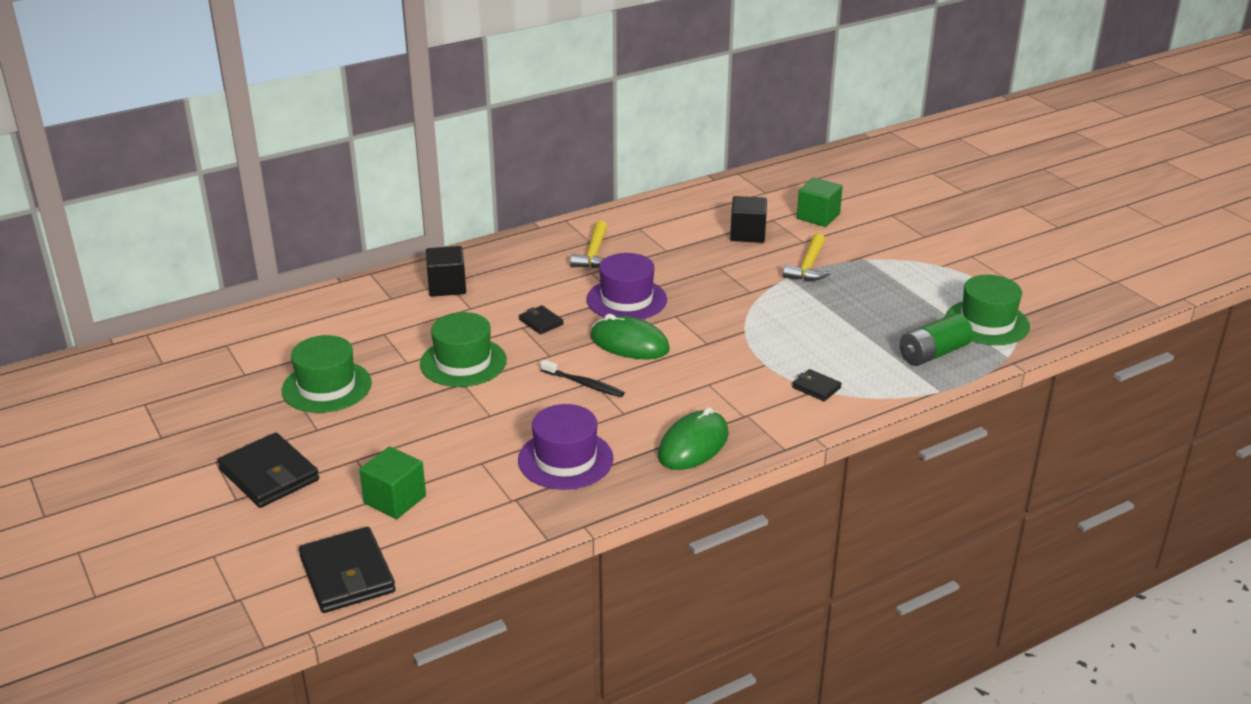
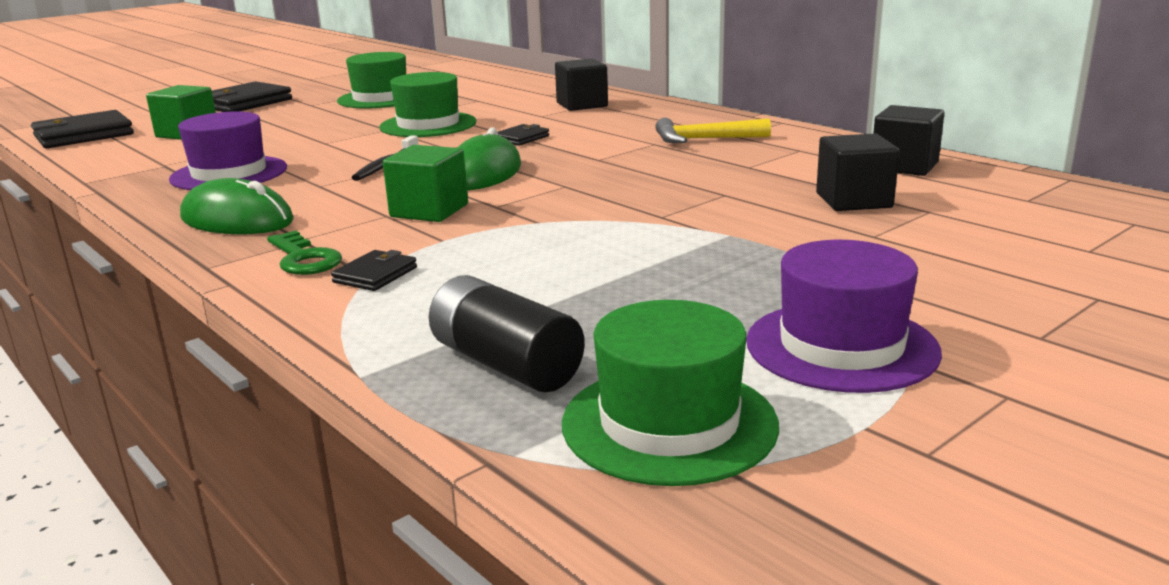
camera: 80 degrees right, 10 degrees down
purple hat [587,253,667,320] -> purple hat moved to [746,240,942,393]
yellow hammer [783,233,830,281] -> none
green cube [797,178,843,227] -> green cube moved to [383,145,468,222]
green battery [900,313,973,366] -> black battery [429,275,585,392]
none -> green key [267,231,342,275]
none -> black cube [873,105,944,176]

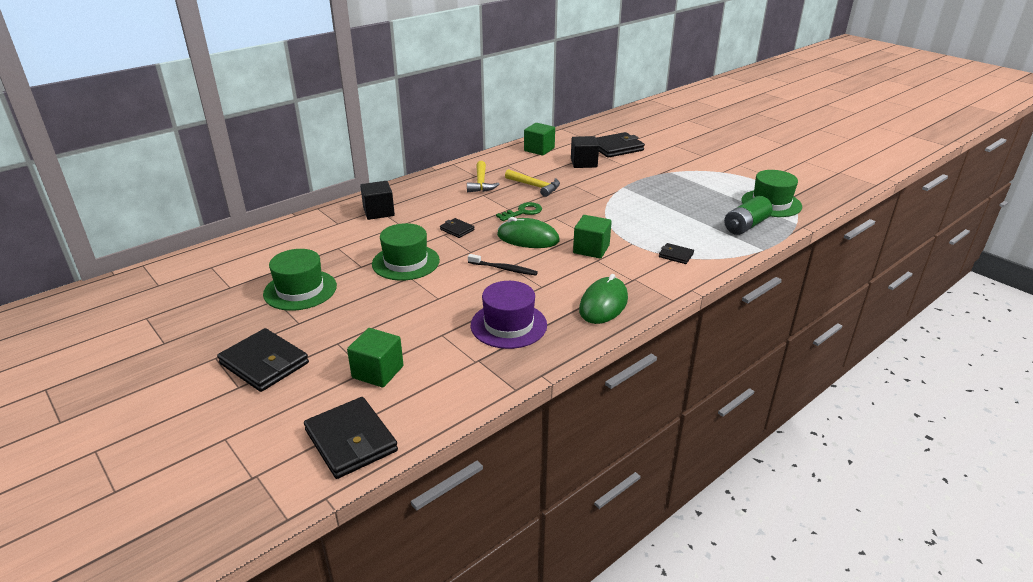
camera: 90 degrees left, 10 degrees up
green key [267,231,342,275] -> green key moved to [496,202,542,221]
black battery [429,275,585,392] -> green battery [724,196,772,235]
purple hat [746,240,942,393] -> none
black cube [873,105,944,176] -> green cube [524,123,555,156]
none -> yellow hammer [505,169,560,197]
none -> black wallet [596,132,645,158]

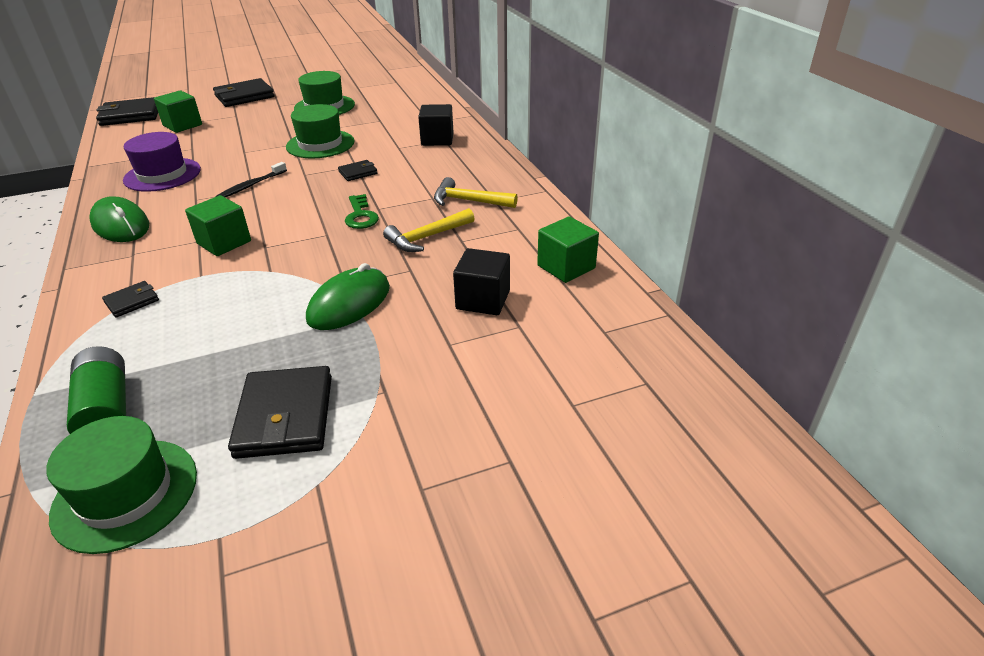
camera: 110 degrees right, 5 degrees up
green mouse [497,217,560,248] -> green mouse moved to [306,263,390,330]
black wallet [596,132,645,158] -> black wallet moved to [228,366,332,459]

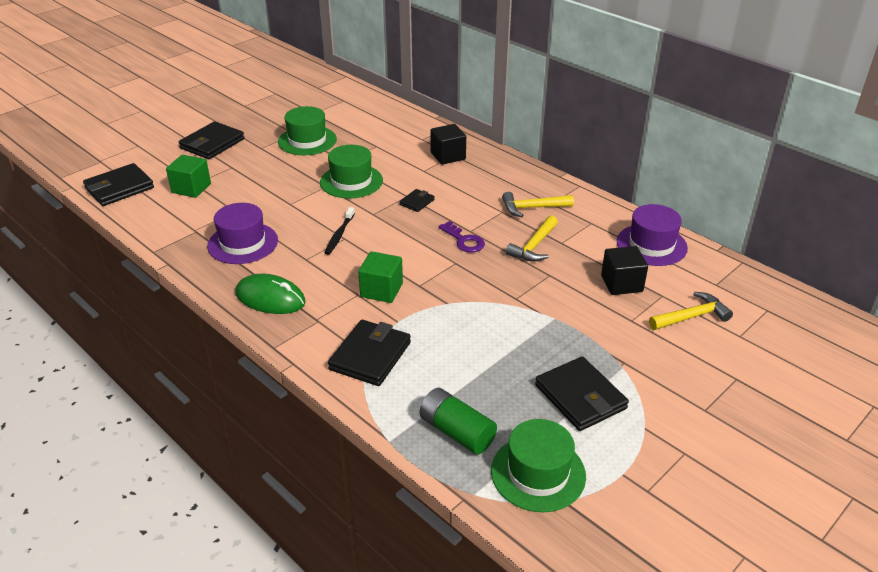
camera: 25 degrees left, 0 degrees up
black wallet [102,281,159,317] -> black wallet [328,320,411,386], size x1.96
green mouse [306,263,390,330] -> none
green key [345,194,379,229] -> purple key [438,221,485,253]
green cube [537,216,599,283] -> purple hat [617,204,688,266]
none -> yellow hammer [649,292,733,330]

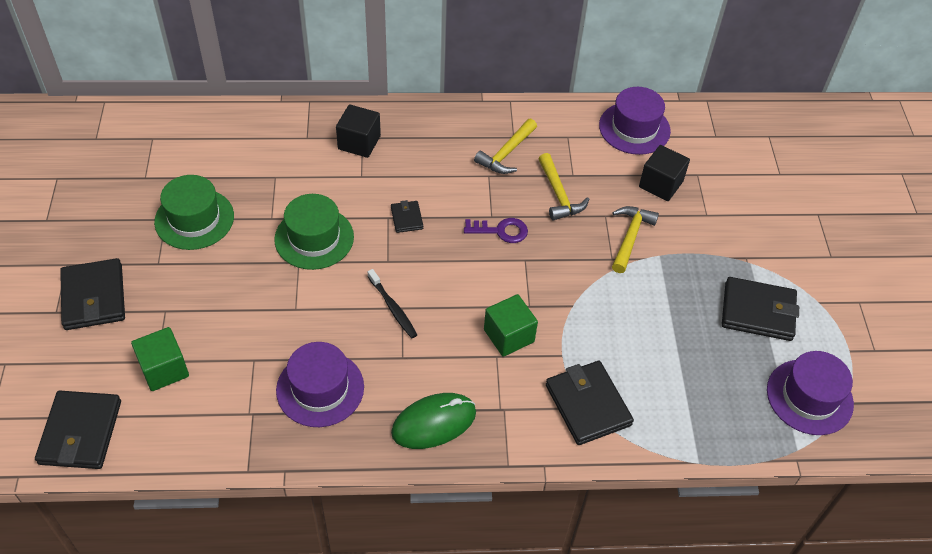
camera: 50 degrees left, 15 degrees up
green battery [419,388,497,455] -> none
green hat [491,419,586,512] -> purple hat [767,351,854,435]
yellow hammer [649,292,733,330] -> yellow hammer moved to [612,206,659,273]

